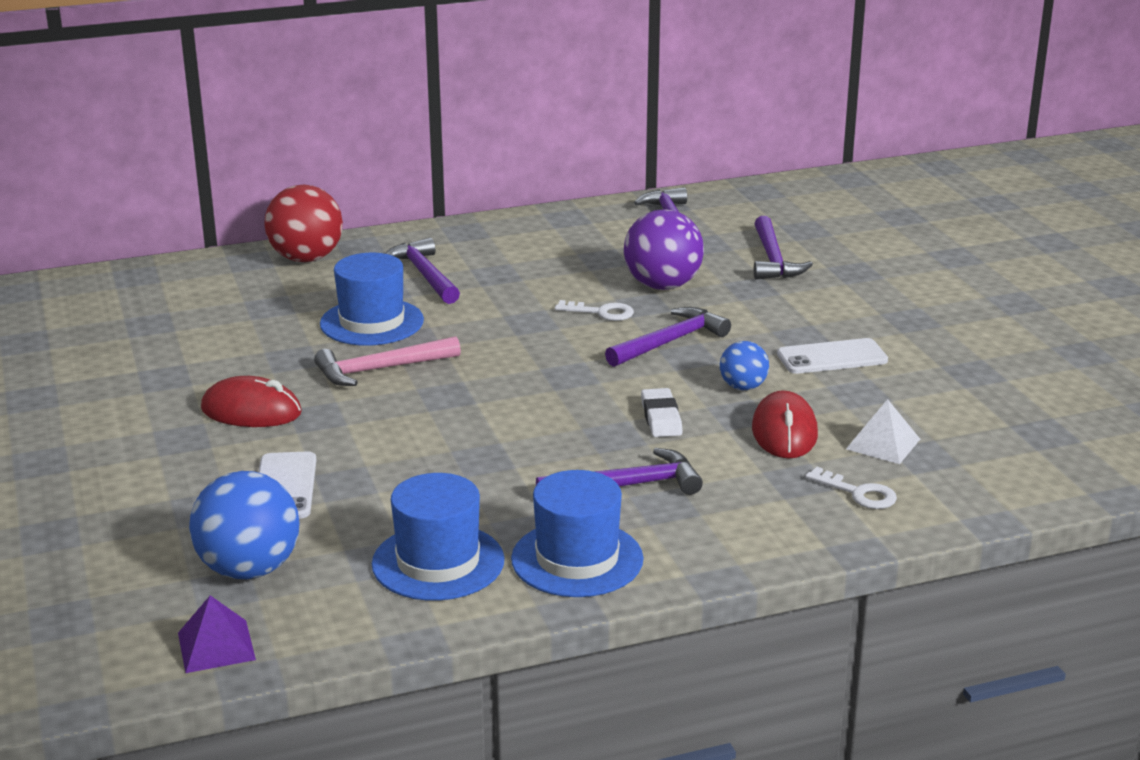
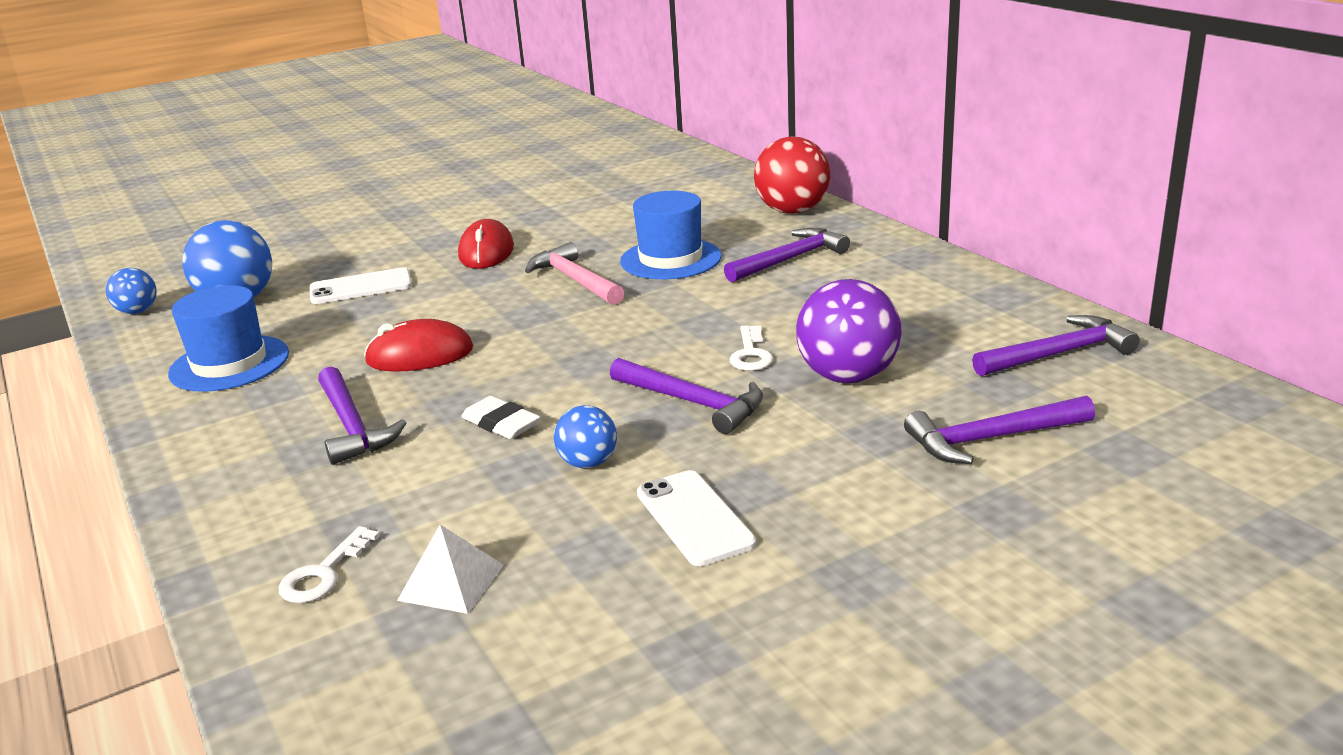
camera: 80 degrees right, 0 degrees up
purple pyramid [178,595,256,673] -> blue ball [106,268,157,314]
blue hat [511,470,644,597] -> none
white eraser [641,388,683,437] -> white eraser turned 60 degrees clockwise [461,396,540,439]
red mouse [752,390,818,458] -> red mouse moved to [364,319,474,372]

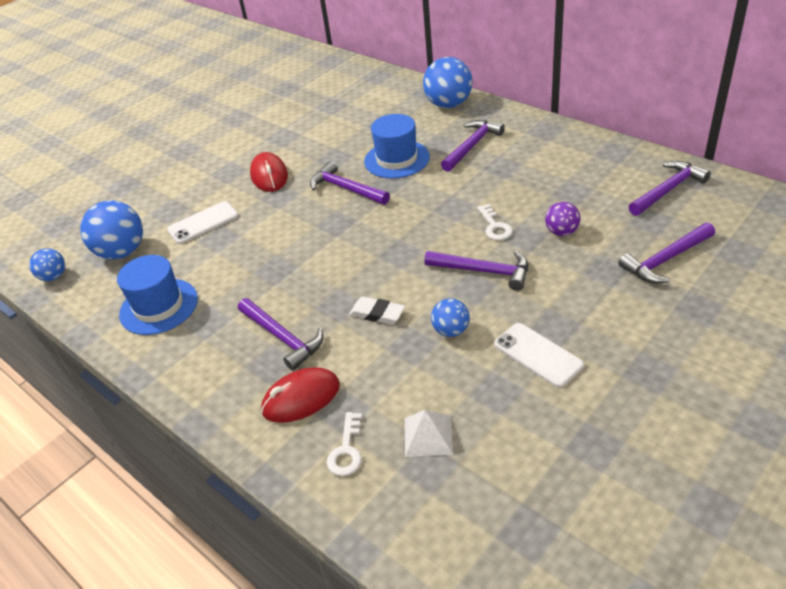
camera: 15 degrees left, 15 degrees up
red mouse [364,319,474,372] -> red mouse moved to [261,367,340,423]
pink hammer [525,242,624,305] -> purple hammer [310,161,390,205]
red ball [754,137,830,214] -> blue ball [423,57,473,108]
purple ball [796,279,901,383] -> purple ball [545,202,580,236], size x0.55

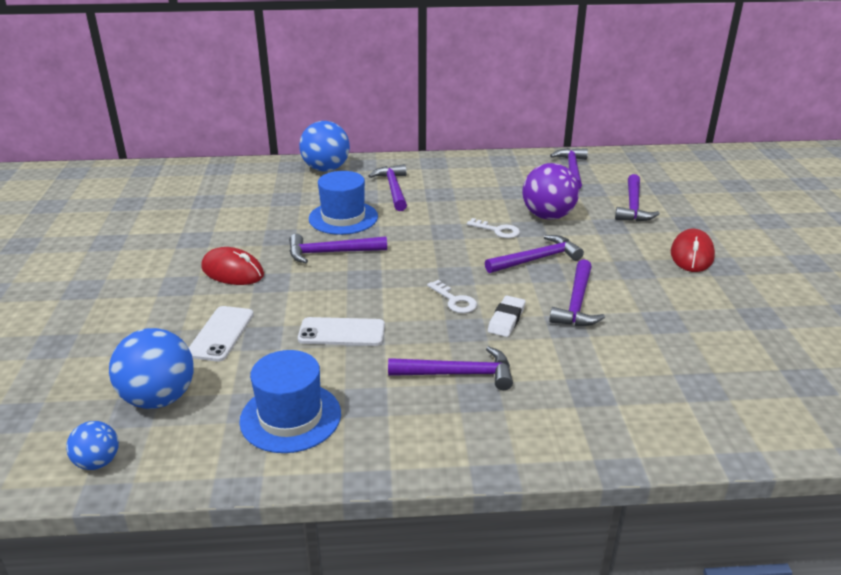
camera: 50 degrees left, 10 degrees down
red mouse [261,367,340,423] -> red mouse moved to [671,229,715,272]
white key [327,412,362,476] -> white key moved to [427,280,477,313]
white eraser [349,297,405,324] -> white eraser turned 45 degrees counterclockwise [488,296,525,337]
white pyramid [405,410,453,457] -> none
blue ball [431,298,470,337] -> purple hammer [549,259,605,326]
white phone [494,323,584,388] -> white phone moved to [298,317,385,346]
purple ball [545,202,580,236] -> purple ball [522,163,579,220], size x1.81

